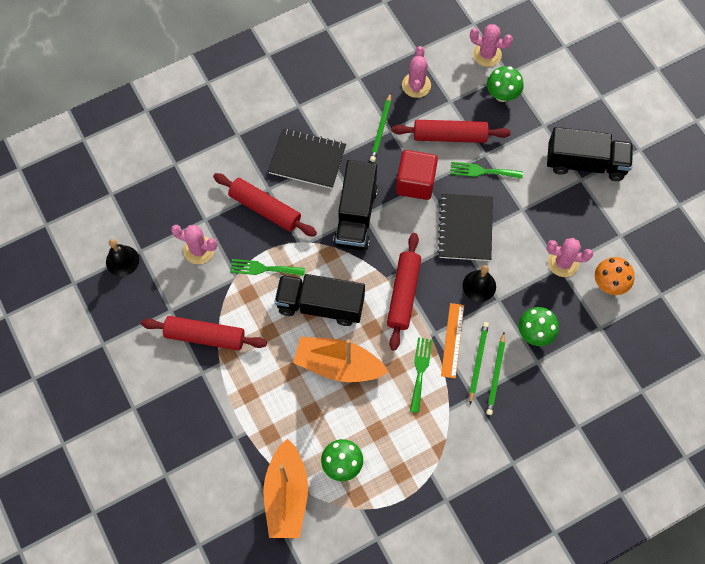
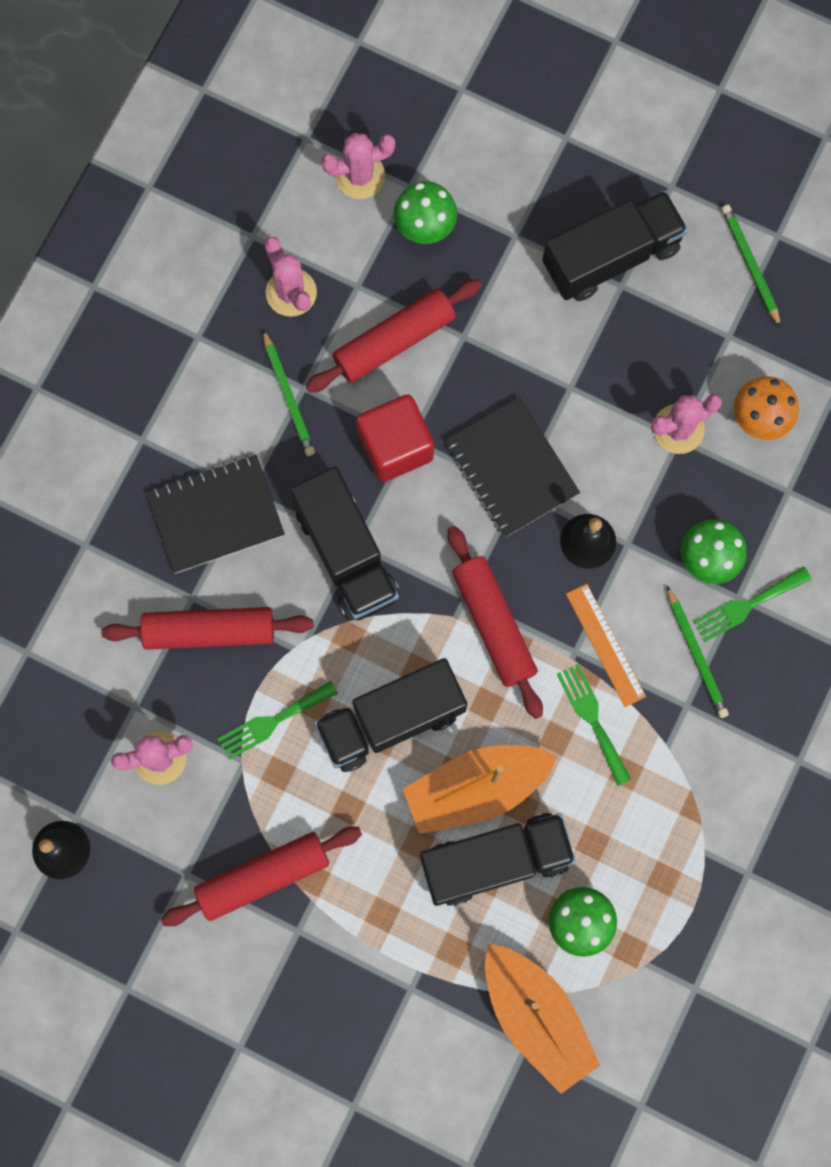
camera: 35 degrees left, 10 degrees up
green fork [450,162,523,179] -> green fork moved to [693,567,812,642]
green pencil [469,322,489,404] -> green pencil moved to [721,205,781,328]
none -> black truck [420,813,576,906]

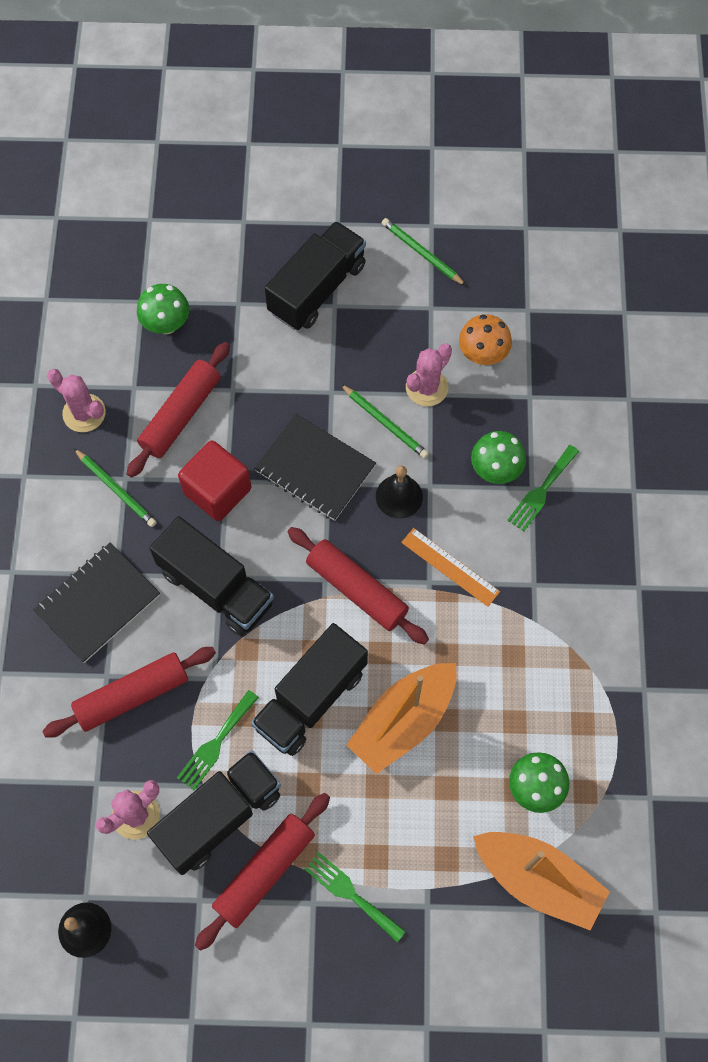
camera: 25 degrees left, 10 degrees down
pink cactus [321,133,395,199] -> none
black truck [420,813,576,906] -> black truck moved to [147,750,281,875]
green fork [557,663,631,786] -> green fork moved to [304,852,406,942]
green pencil [667,586,729,718] -> green pencil moved to [340,384,429,458]

